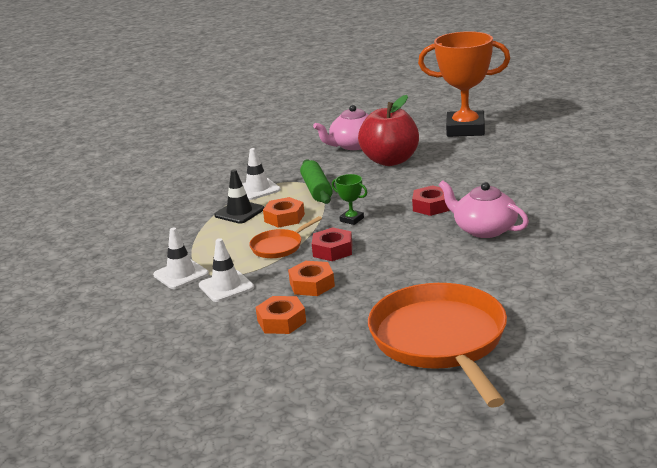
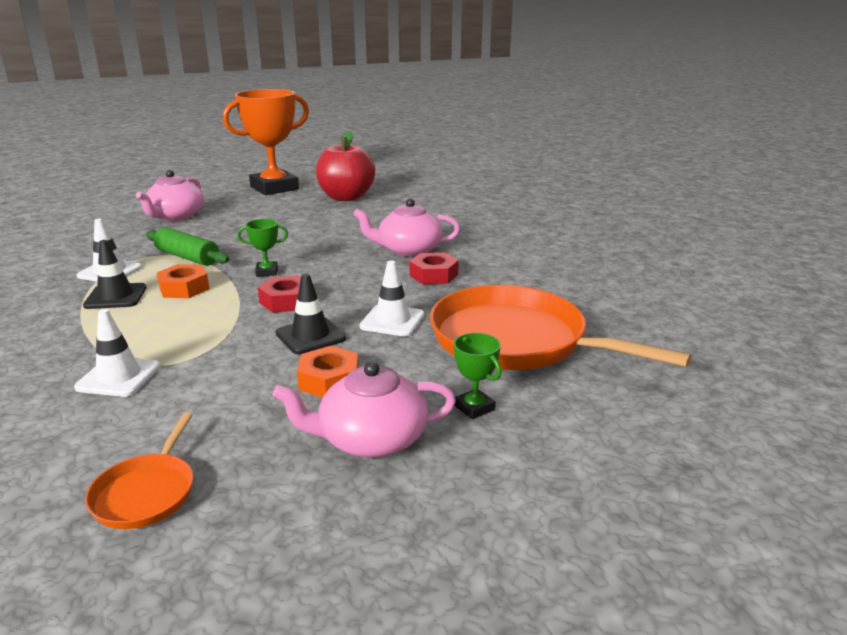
camera: 45 degrees left, 0 degrees up
white traffic cone [199,238,254,302] -> white traffic cone moved to [360,261,424,336]
orange pan [249,216,322,258] -> orange pan moved to [85,412,193,529]
orange nut [288,261,335,296] -> black traffic cone [276,274,346,354]
red apple [358,95,419,166] -> red apple moved to [316,131,375,201]
red nut [412,185,449,216] -> red nut moved to [409,252,459,284]
none -> pink teapot [273,361,456,458]
none -> green trophy [454,333,501,419]

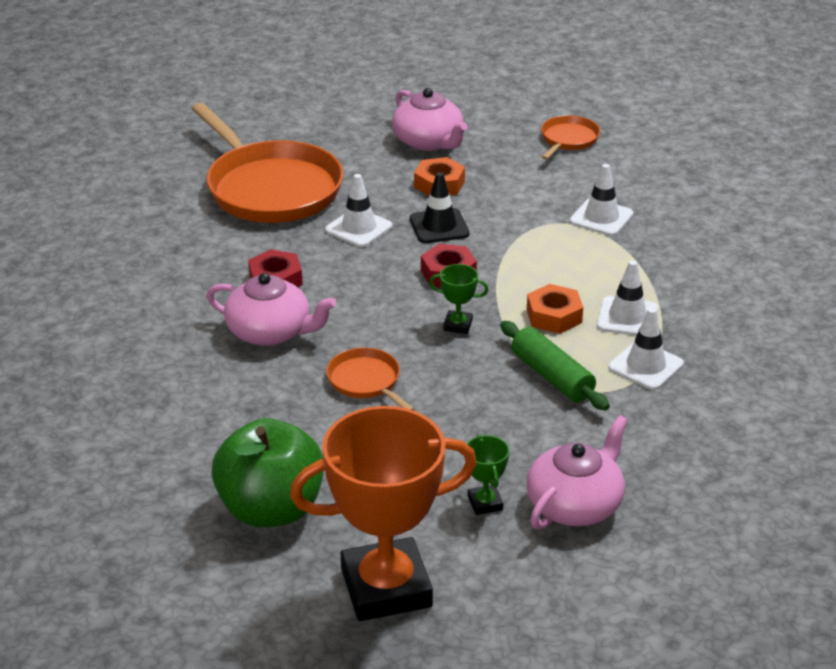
camera: 160 degrees left, 10 degrees up
black traffic cone [83,240,146,309] -> white traffic cone [597,260,658,336]
pink teapot [273,361,456,458] -> pink teapot turned 45 degrees clockwise [392,88,467,151]
red apple [316,131,375,201] -> green apple [212,418,324,527]
green trophy [454,333,501,419] -> green trophy moved to [467,435,509,515]
none -> orange pan [326,348,415,411]

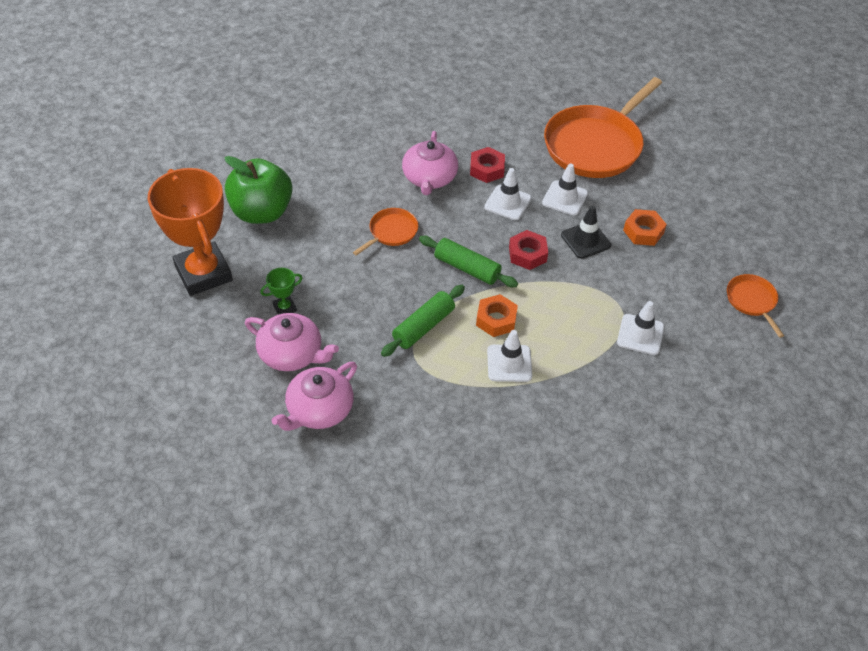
camera: 75 degrees right, 15 degrees up
pink teapot [392,88,467,151] -> pink teapot moved to [272,362,357,431]
green trophy [429,264,489,334] -> green rolling pin [419,236,518,287]
orange pan [541,115,600,160] -> orange pan turned 120 degrees counterclockwise [727,274,784,338]
white traffic cone [609,308,684,390] -> white traffic cone moved to [484,168,531,220]

